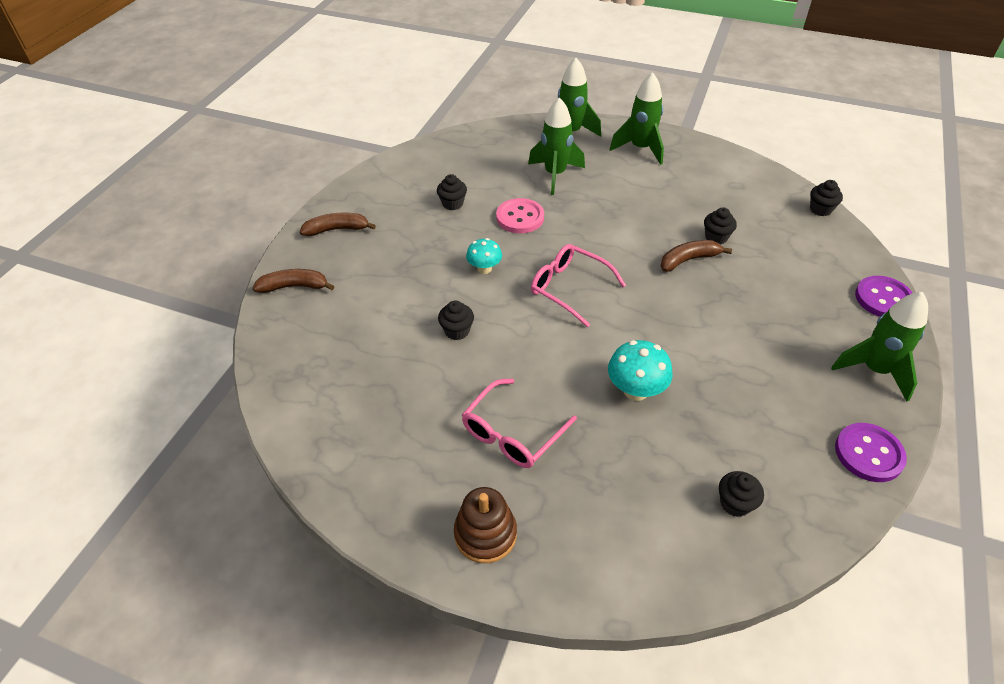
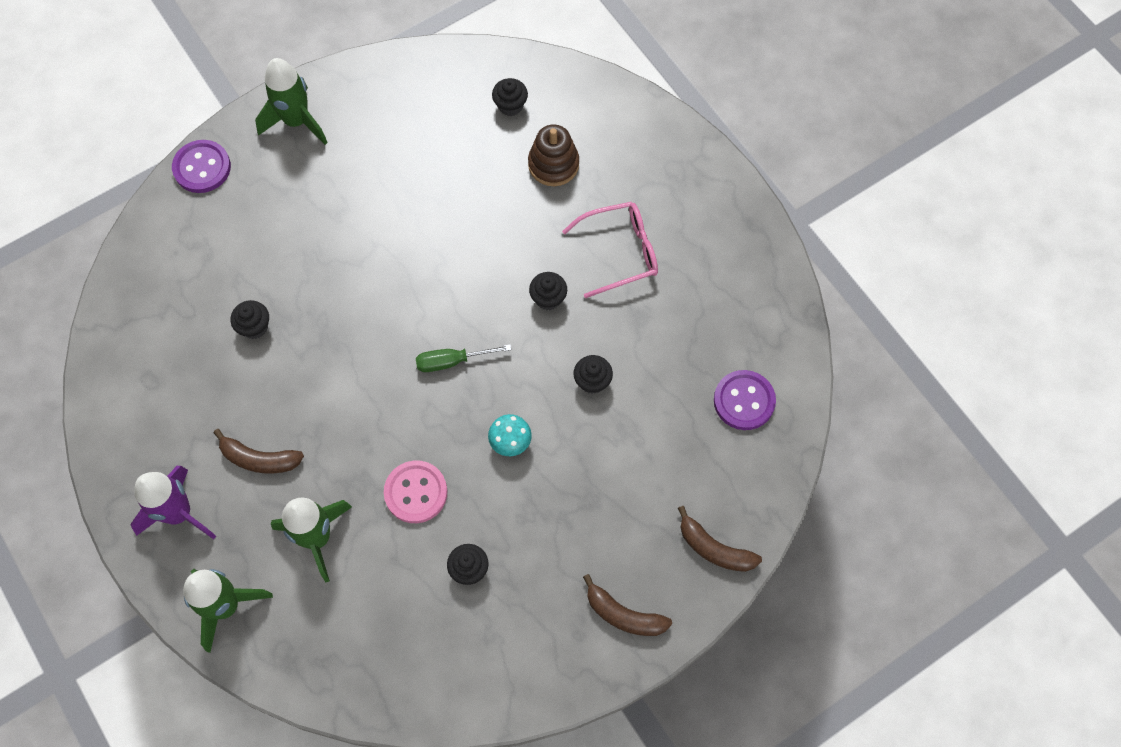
camera: 145 degrees left, 20 degrees up
brown stacking toy [454,487,517,563] -> brown stacking toy moved to [528,125,579,186]
pink glasses [531,244,626,327] -> green screwdriver [416,344,511,372]
turquoise mushroom [608,340,673,401] -> none
green rocket [609,72,664,165] -> purple rocket [130,466,216,539]
brown banana [661,240,732,272] -> brown banana moved to [213,429,304,473]
black cupcake [810,180,843,216] -> black cupcake moved to [529,272,567,310]
purple button [835,423,907,482] -> purple button moved to [714,370,776,430]

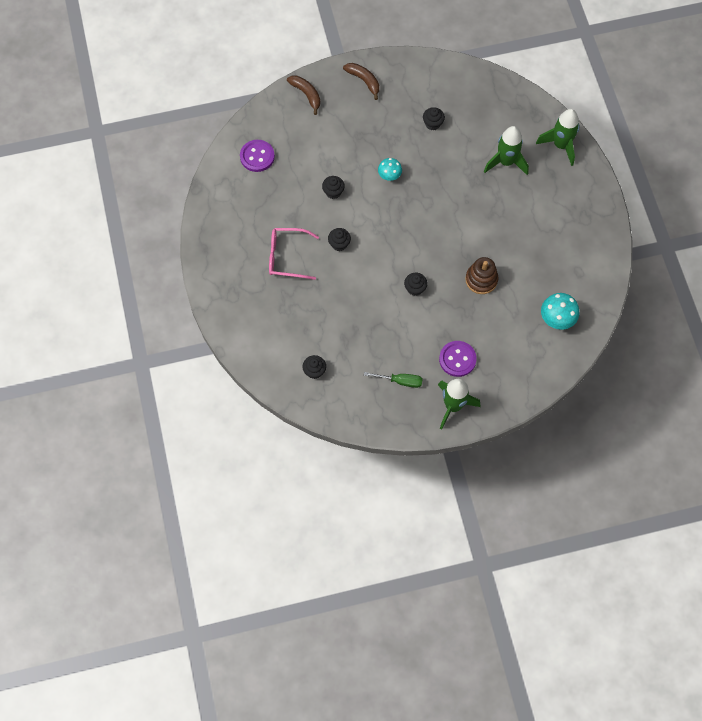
camera: 160 degrees left, 0 degrees up
purple rocket [130,466,216,539] -> none
purple button [172,140,231,193] -> purple button moved to [439,341,477,377]
brown banana [213,429,304,473] -> none
black cupcake [231,300,269,339] -> black cupcake moved to [404,273,427,296]
pink button [384,461,448,523] -> none
green screwdriver [416,344,511,372] -> green screwdriver moved to [364,372,423,388]
brown stacking toy [528,125,579,186] -> brown stacking toy moved to [465,257,498,294]
none -> turquoise mushroom [541,293,580,330]

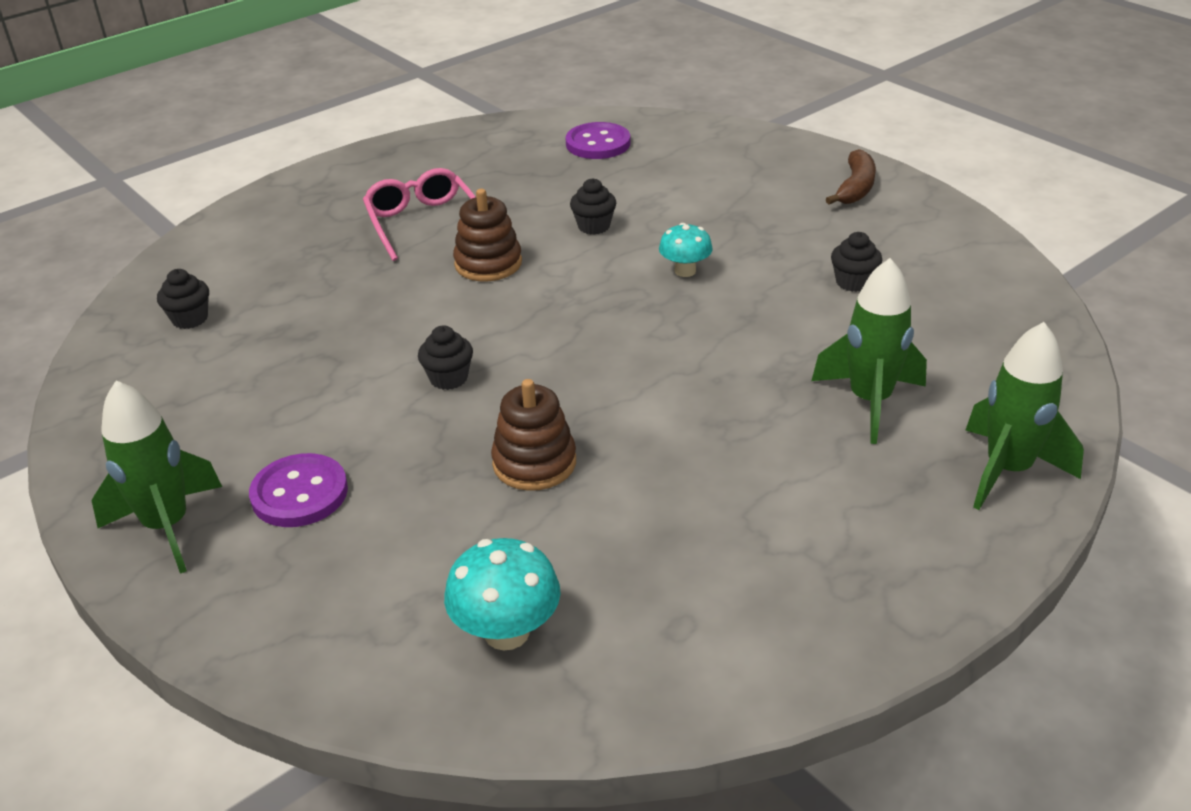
camera: 65 degrees right, 30 degrees down
brown banana [287,76,320,115] -> none
black cupcake [328,228,351,251] -> brown stacking toy [453,189,522,282]
green screwdriver [364,372,423,388] -> none

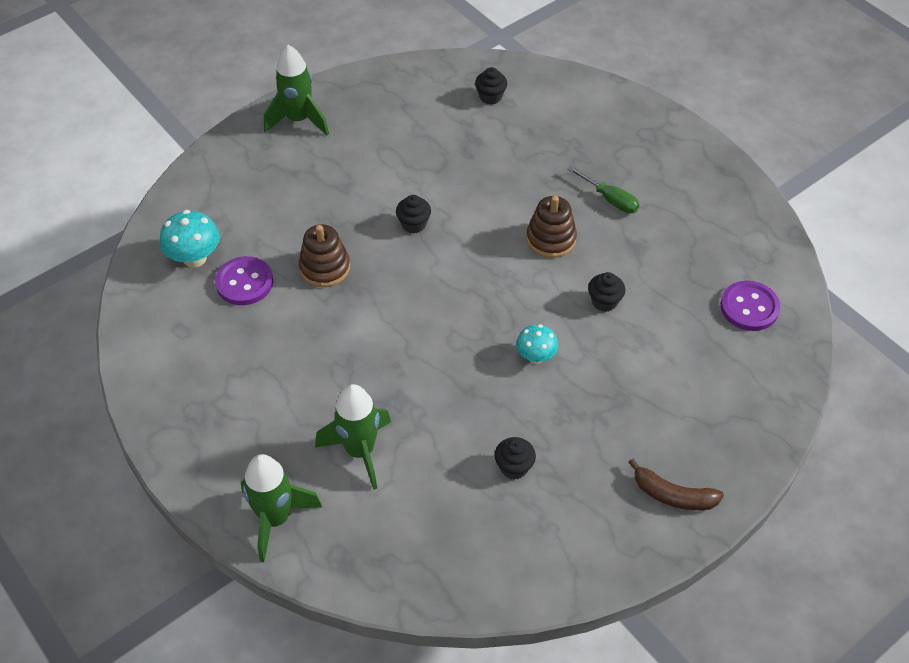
camera: 90 degrees right, 15 degrees up
purple button [249,453,348,527] -> purple button moved to [215,256,273,305]
pink glasses [363,168,476,261] -> green screwdriver [567,166,640,213]

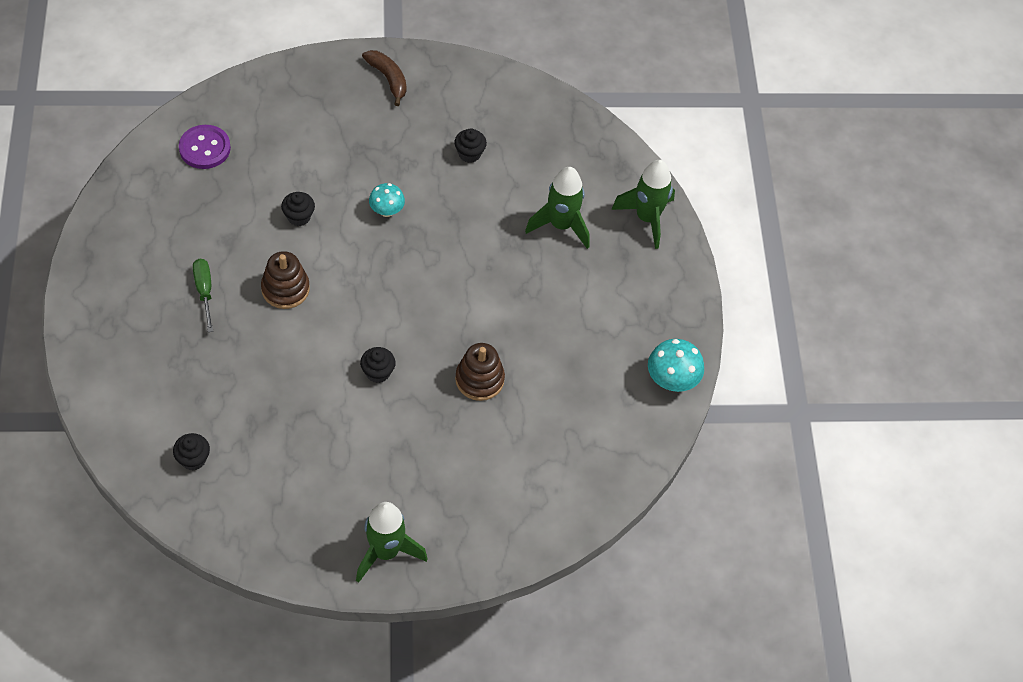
camera: 150 degrees left, 5 degrees up
turquoise mushroom [160,210,220,268] -> turquoise mushroom moved to [648,339,704,392]
purple button [215,256,273,305] -> none

